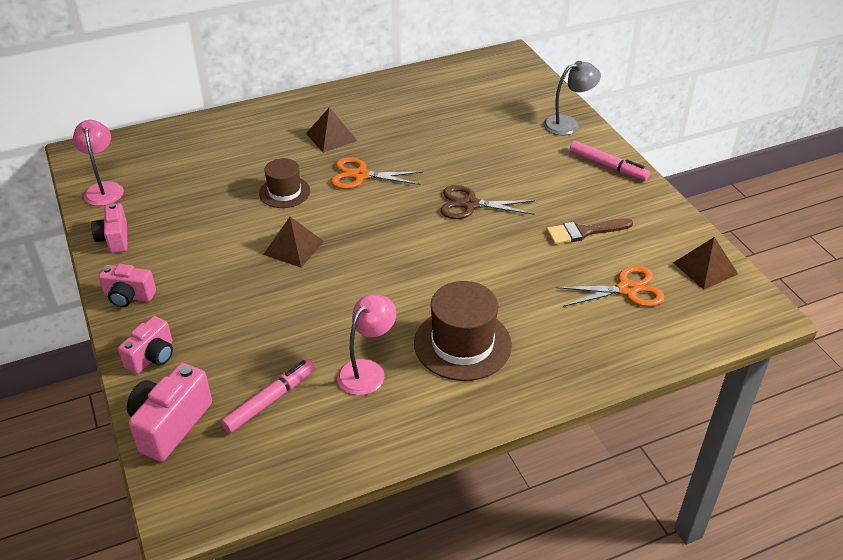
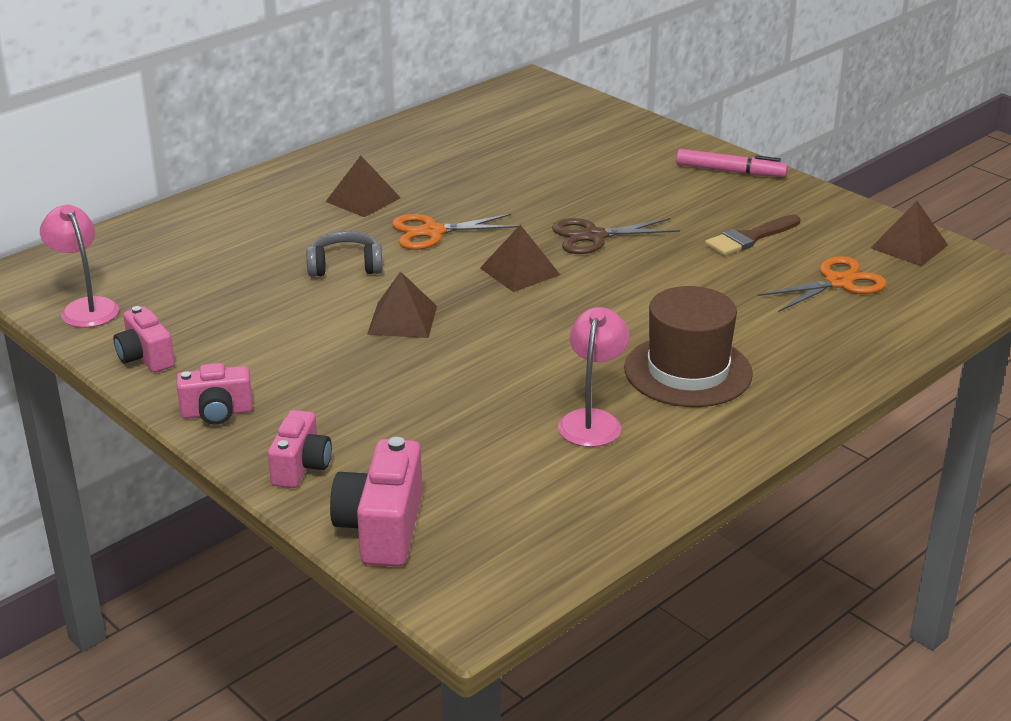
camera: 20 degrees left, 10 degrees down
pink marker [221,359,315,433] -> none
brown hat [259,158,310,208] -> grey headphones [306,231,383,277]
grey lamp [543,61,601,135] -> none
none -> brown pyramid [480,225,560,292]

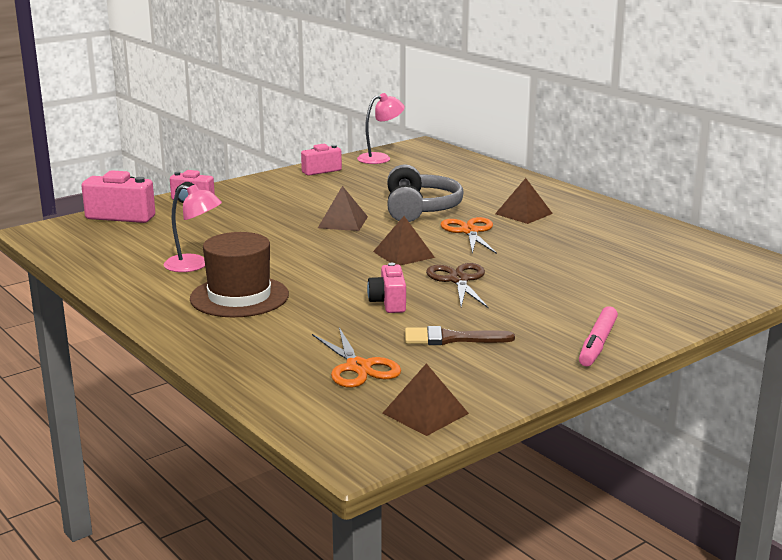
camera: 95 degrees right, 10 degrees down
pink camera [177,363,253,425] -> pink camera moved to [367,263,406,313]
grey headphones [306,231,383,277] -> grey headphones [387,164,464,222], size x1.62
brown brush [705,214,800,256] -> brown brush turned 60 degrees counterclockwise [405,326,515,345]

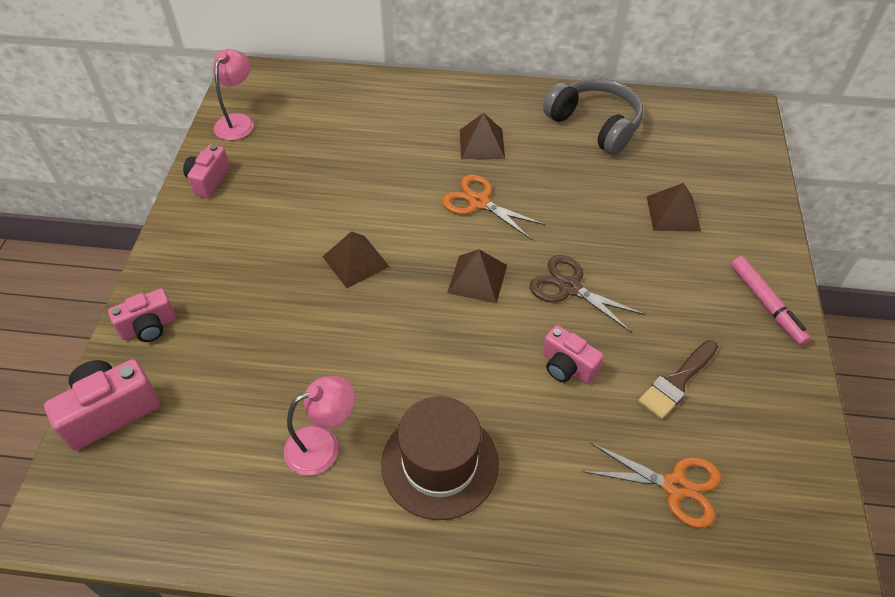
camera: 45 degrees left, 30 degrees up
brown pyramid [383,363,469,436] -> brown pyramid moved to [647,183,701,231]
grey headphones [387,164,464,222] -> grey headphones moved to [543,78,643,155]

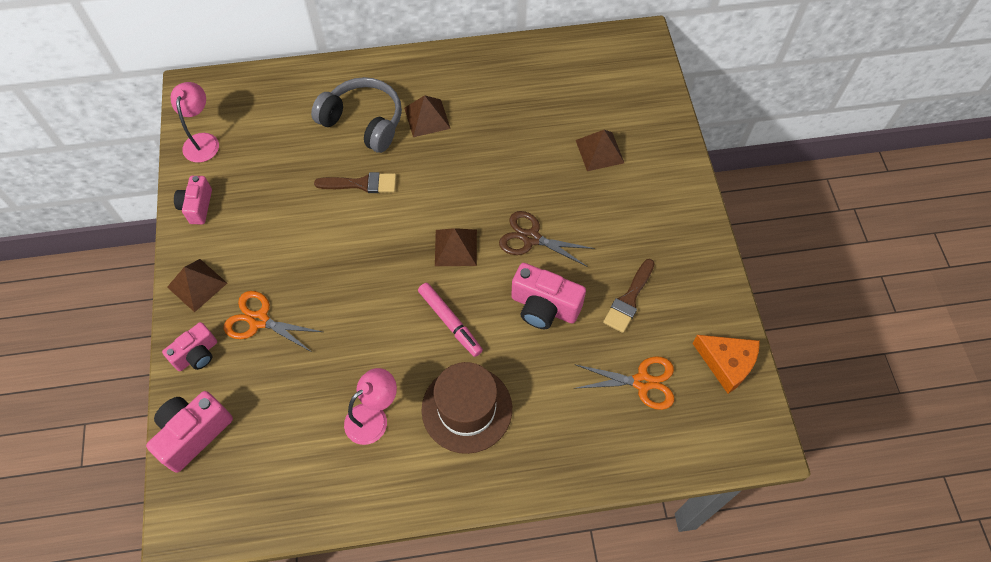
camera: 15 degrees left, 10 degrees up
brown pyramid [322,231,390,288] -> brown pyramid moved to [167,259,227,312]
orange scissors [442,174,546,240] -> orange scissors moved to [224,291,322,352]
pink camera [542,325,604,384] -> pink camera [511,263,586,329], size x1.52
grey headphones [543,78,643,155] -> grey headphones moved to [311,77,402,153]
pink marker [731,256,811,346] -> pink marker moved to [418,283,483,357]
none -> brown brush [314,172,396,193]
none -> orange cheese [692,335,760,394]

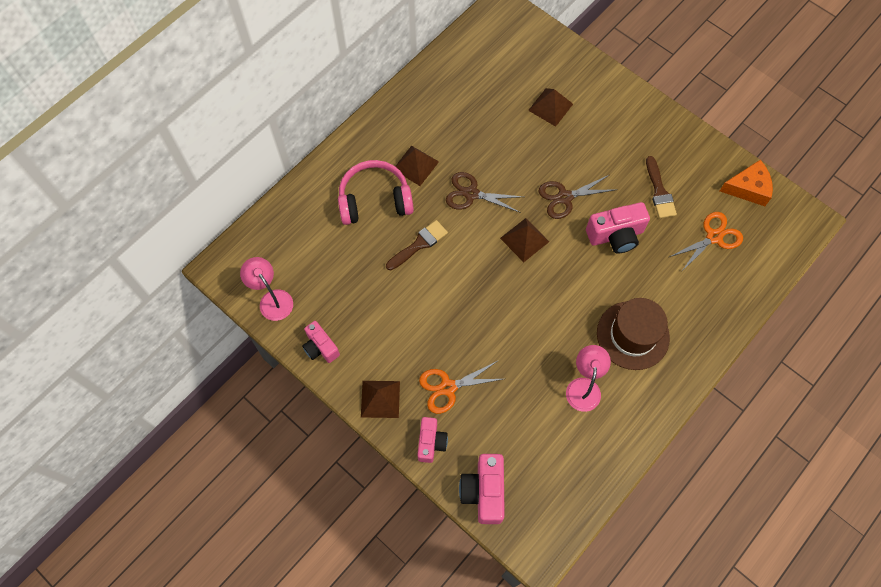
camera: 40 degrees left, 5 degrees up
grey headphones [311,77,402,153] -> pink headphones [338,160,414,225]
pink marker [418,283,483,357] -> none
none -> brown scissors [446,172,523,213]

